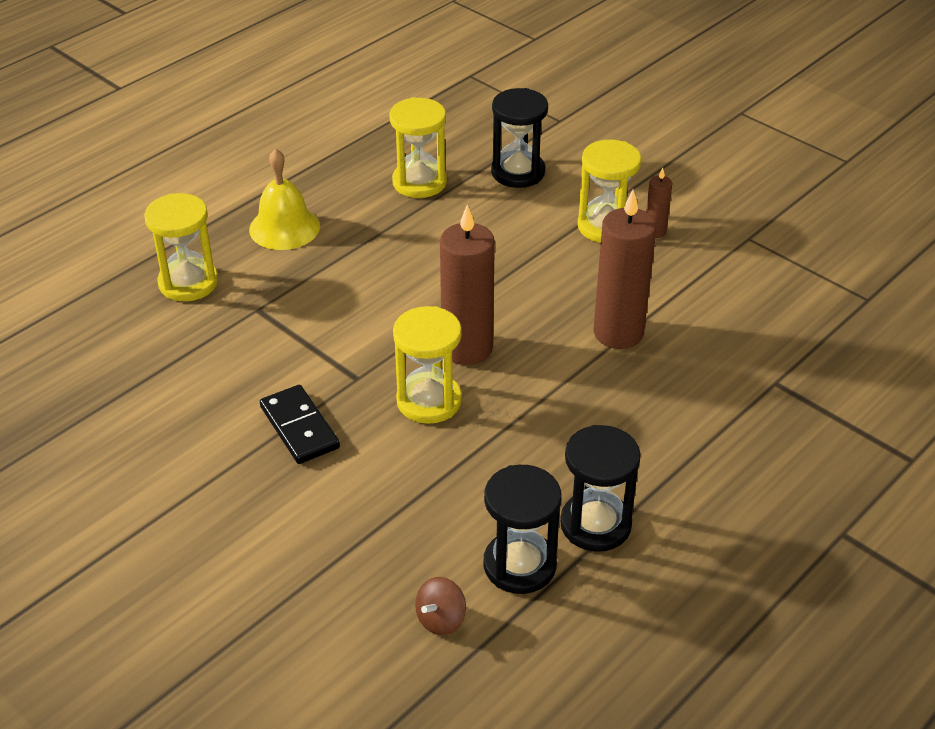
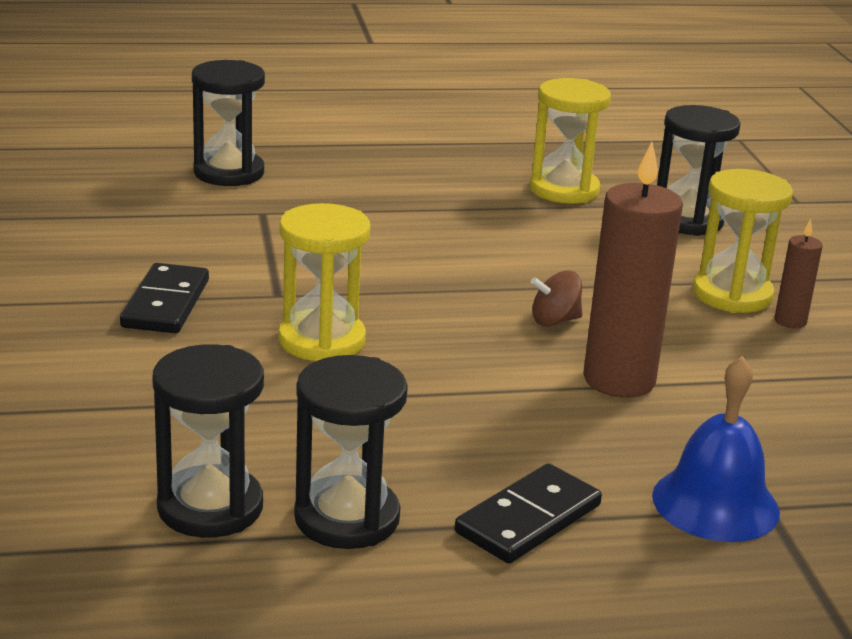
camera: 35 degrees right, 15 degrees down
yellow hourglass [144,193,218,301] -> black hourglass [192,60,265,186]
yellow bell [249,148,320,250] -> none
brown spinning top [415,577,466,635] -> brown spinning top moved to [531,271,582,326]
brown candle [440,205,495,365] -> none
none -> black domino [455,463,602,563]
none -> blue bell [652,356,780,542]

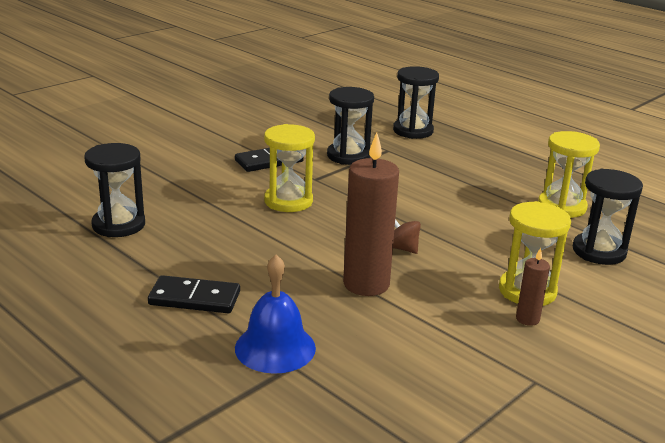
camera: 55 degrees right, 0 degrees up
black hourglass [294,355,408,549] -> black hourglass moved to [327,87,374,165]

